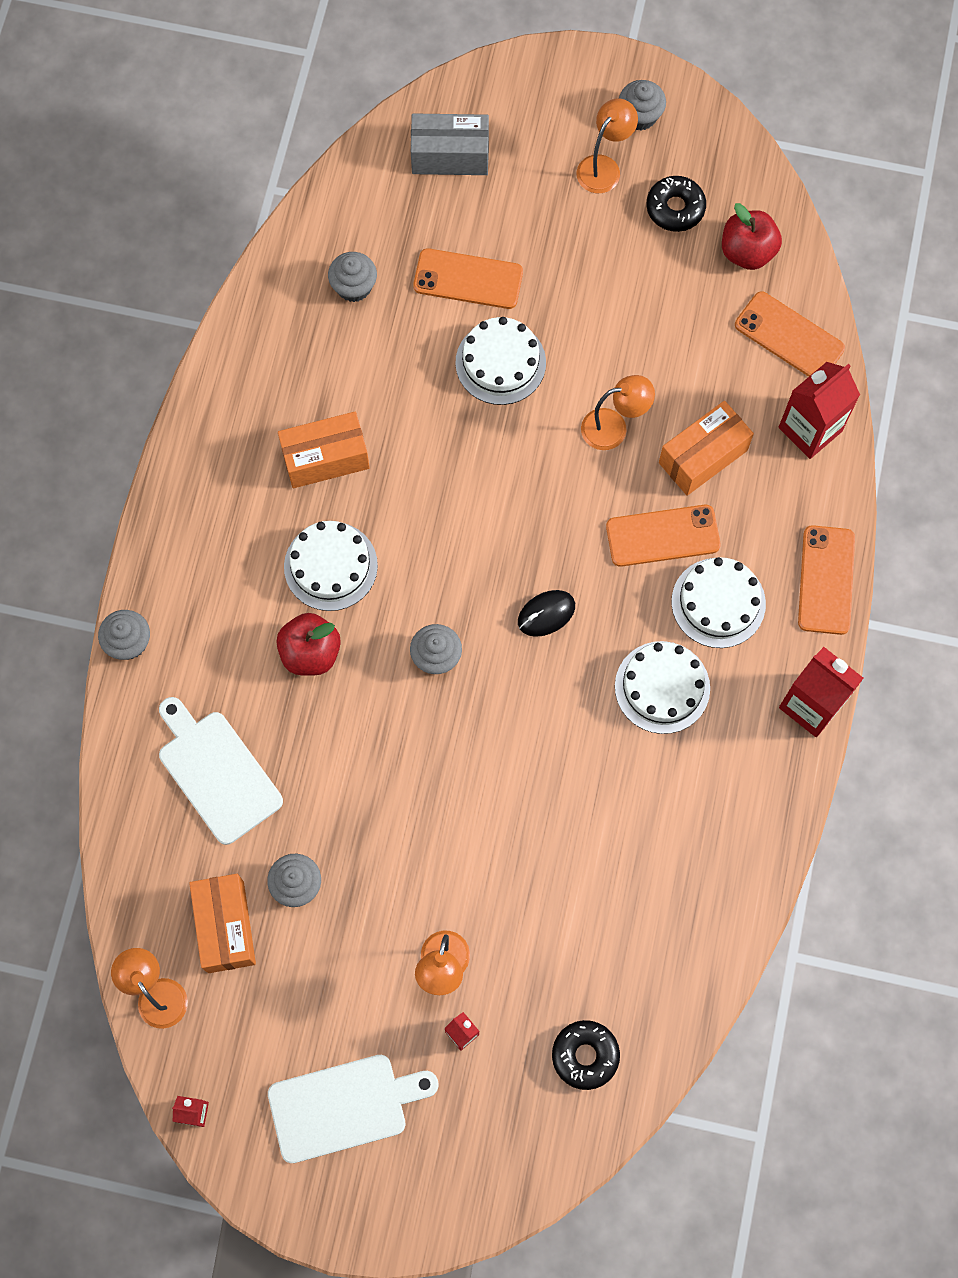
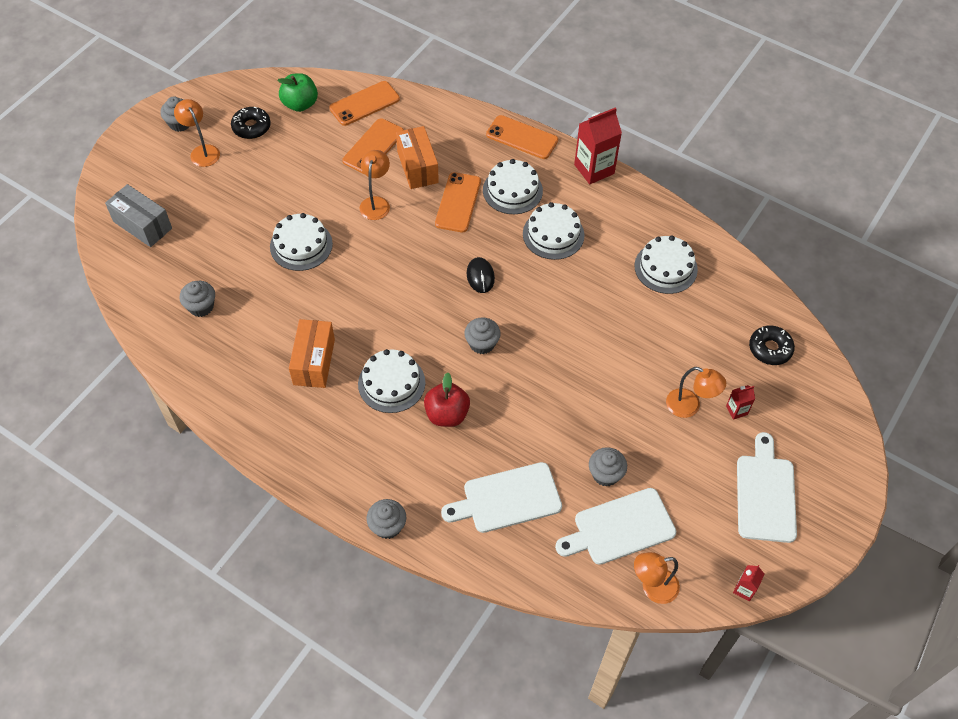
camera: 70 degrees left, 15 degrees down
orange box [189,874,256,973] -> white cutting board [555,488,676,565]
grey box [411,113,489,175] -> grey box turned 75 degrees counterclockwise [105,184,172,247]
orange phone [413,248,523,309] -> orange phone moved to [342,118,404,174]
red apple [722,203,782,270] -> green apple [277,73,318,112]
red carton [779,362,860,459] -> none
none -> white cake [634,236,698,294]

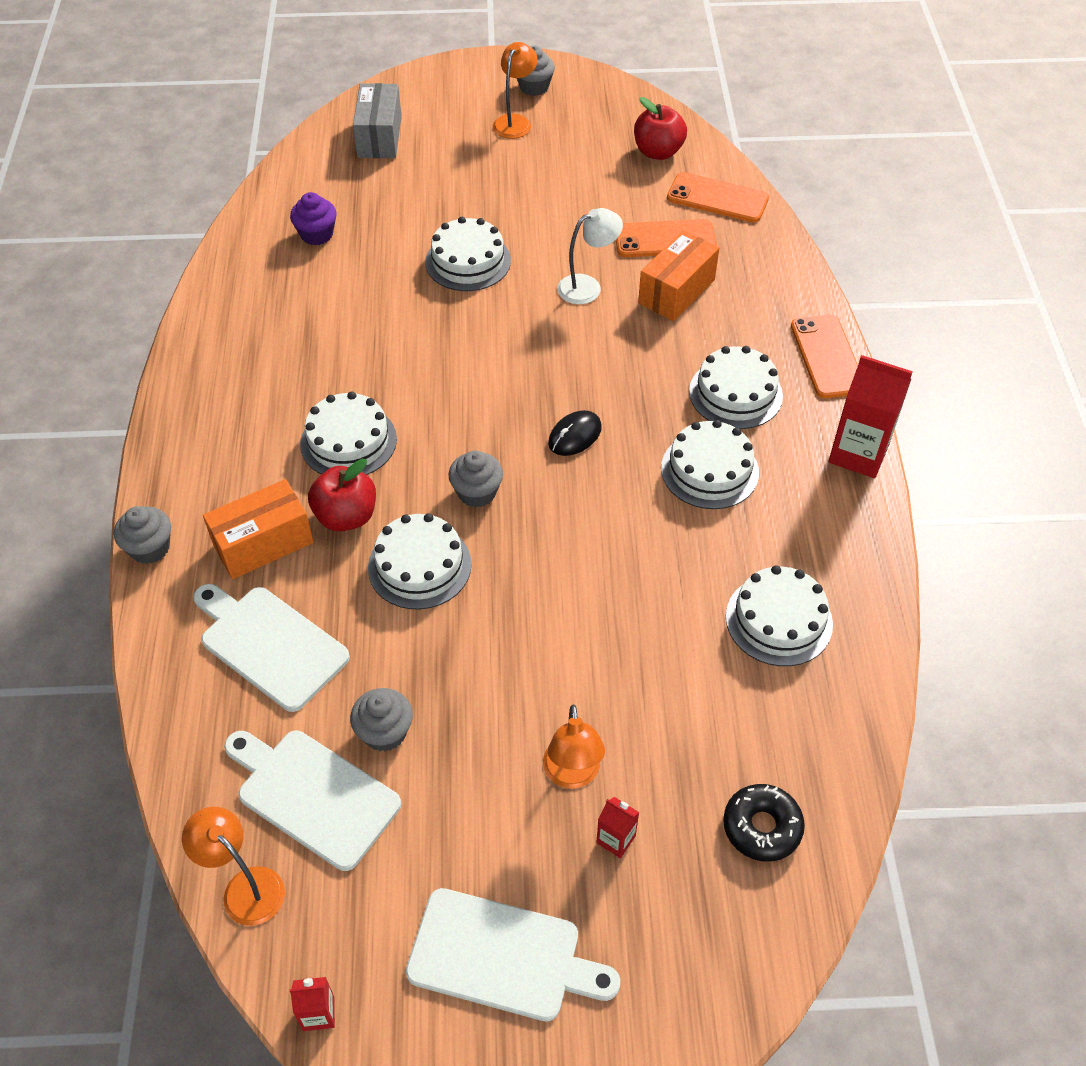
camera: 55 degrees right, 5 degrees down
grey cupcake [179,281,215,317] -> purple cupcake [290,192,337,245]
black donut [231,107,271,139] -> none
green apple [277,73,318,112] -> red apple [634,97,687,160]
orange box [289,319,335,388] -> orange box moved to [203,479,314,579]
orange lamp [360,150,390,220] -> white lamp [557,208,623,304]
orange phone [435,172,481,232] -> none
white cutting board [737,432,797,543] -> white cutting board turned 45 degrees clockwise [406,888,620,1021]
none -> white cake [368,513,472,610]

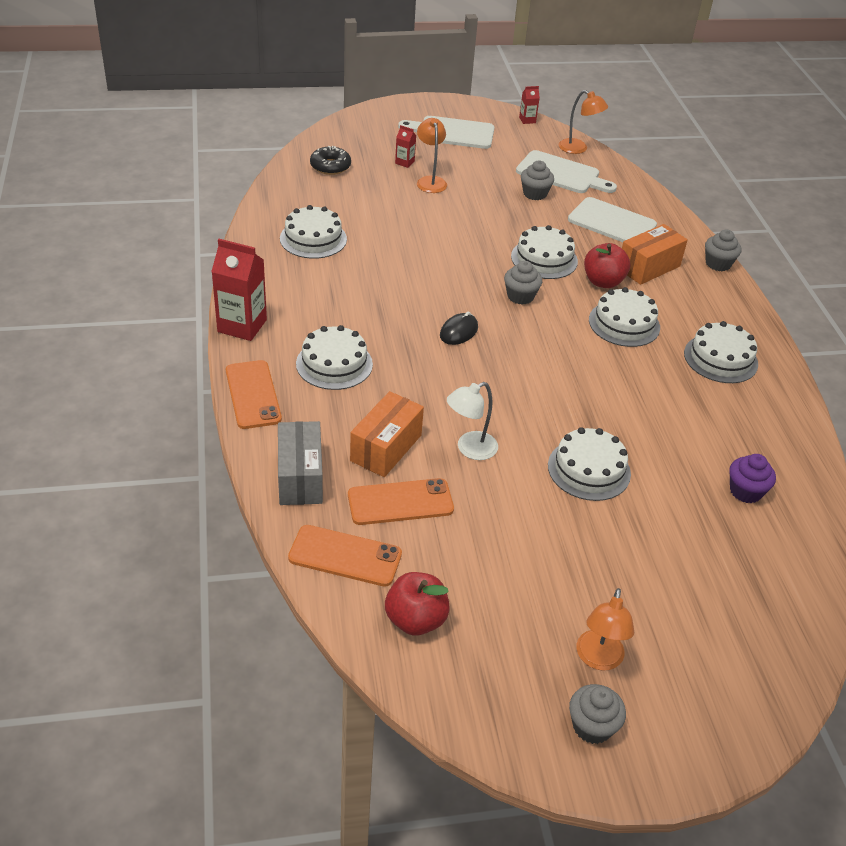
camera: 170 degrees right, 10 degrees down
grey box [353,83,402,158] -> grey box moved to [278,421,323,505]
white cake [661,420,759,509] -> white cake moved to [684,321,758,383]

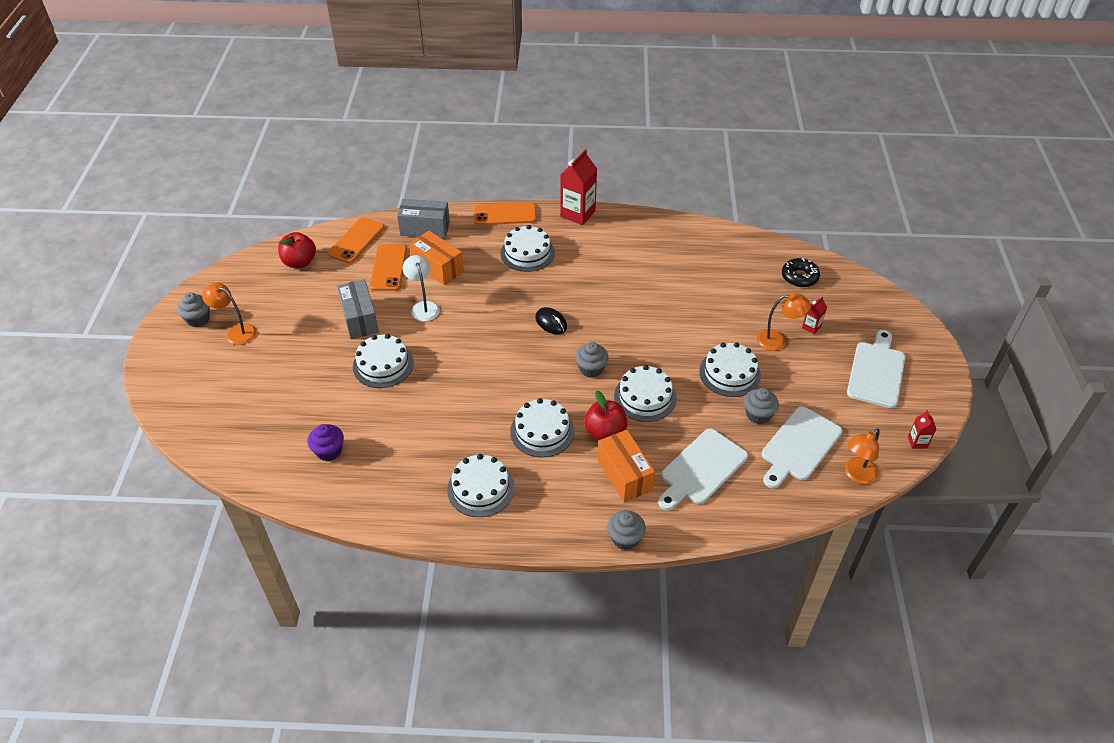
camera: 105 degrees right, 5 degrees up
white cake [280,205,347,259] -> white cake moved to [699,342,761,397]
none -> grey box [337,279,379,339]

